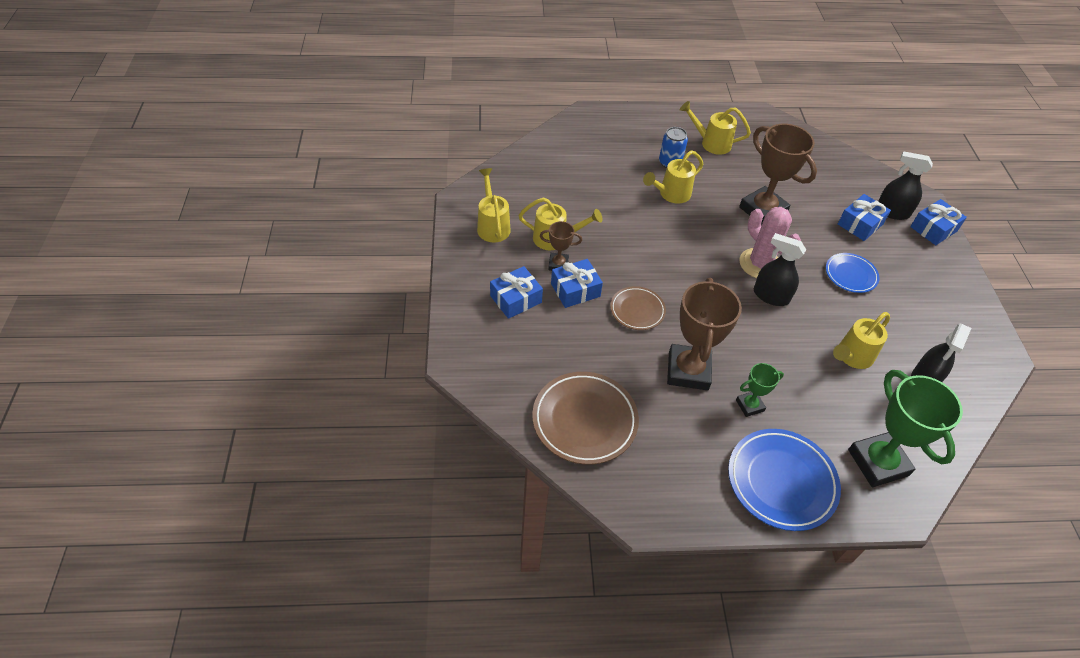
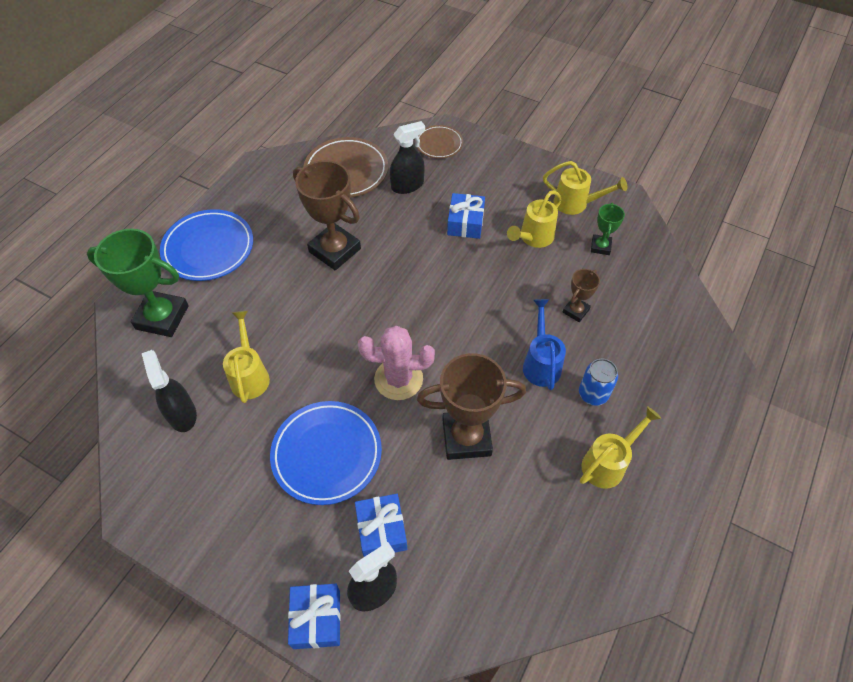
camera: 125 degrees right, 5 degrees up
blue gift [490,266,543,319] -> none
brown trophy [540,221,582,271] -> brown trophy moved to [563,269,600,322]
brown plate [610,286,666,330] -> brown plate moved to [415,125,463,159]
yellow watering can [643,150,703,204] -> blue watering can [523,299,566,390]
green trophy [736,363,784,417] -> green trophy moved to [591,203,625,255]
black spray bottle [754,233,806,306] -> black spray bottle moved to [390,121,425,194]
blue plate [826,253,880,293] -> blue plate [270,401,382,505], size x1.71

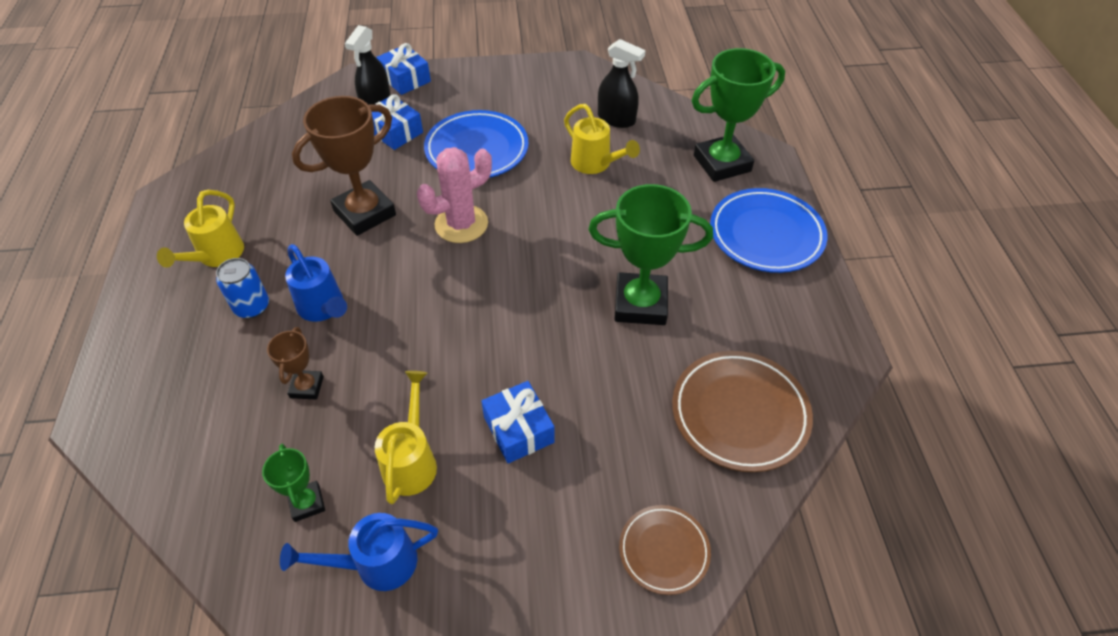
camera: 145 degrees right, 5 degrees down
brown trophy [293,160,361,270] -> green trophy [588,184,713,325]
black spray bottle [390,121,425,194] -> none
yellow watering can [543,161,627,215] -> blue watering can [280,513,438,591]

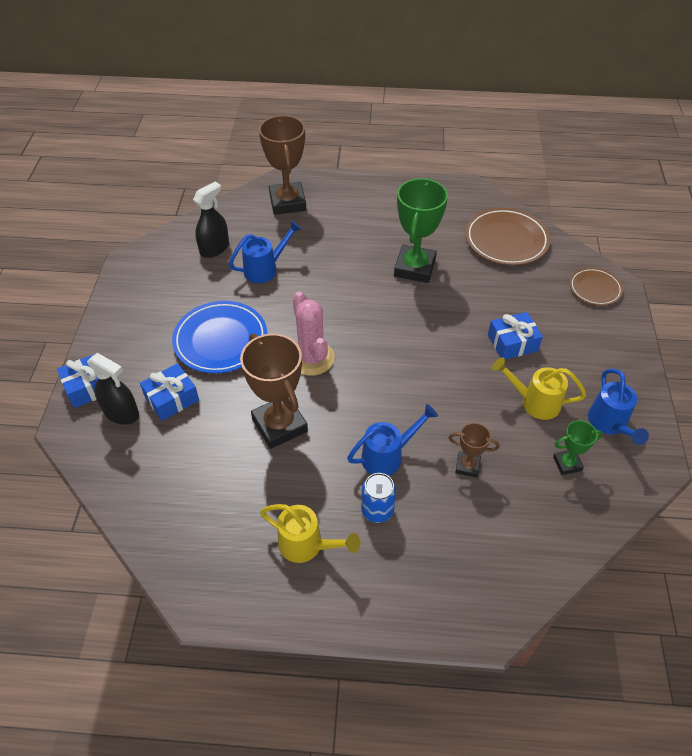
camera: 80 degrees left, 0 degrees up
yellow watering can [564,104,640,174] -> blue watering can [229,220,302,283]
green trophy [692,48,785,182] -> brown trophy [259,115,306,215]
blue plate [710,188,827,273] -> none

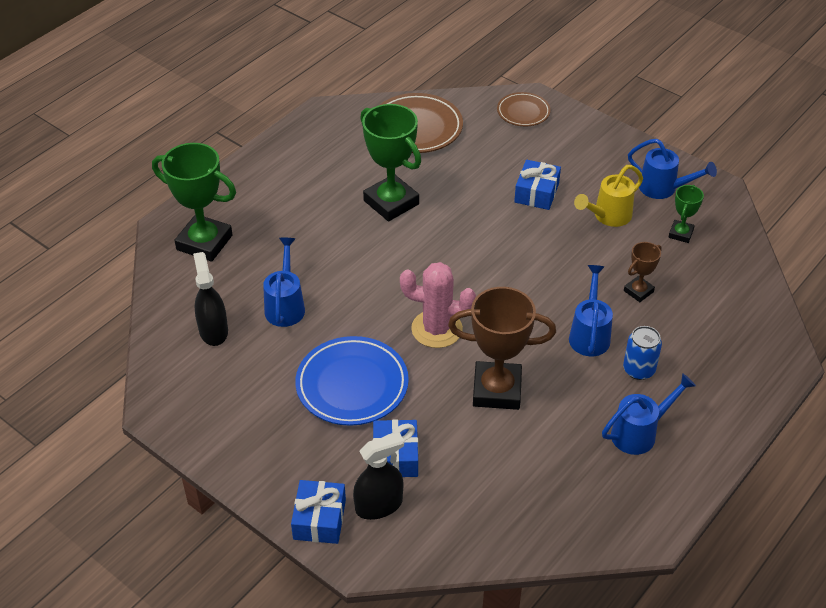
camera: 55 degrees left, 5 degrees down
brown trophy [259,115,306,215] -> green trophy [152,143,236,262]
yellow watering can [260,504,360,563] -> blue watering can [602,373,696,455]

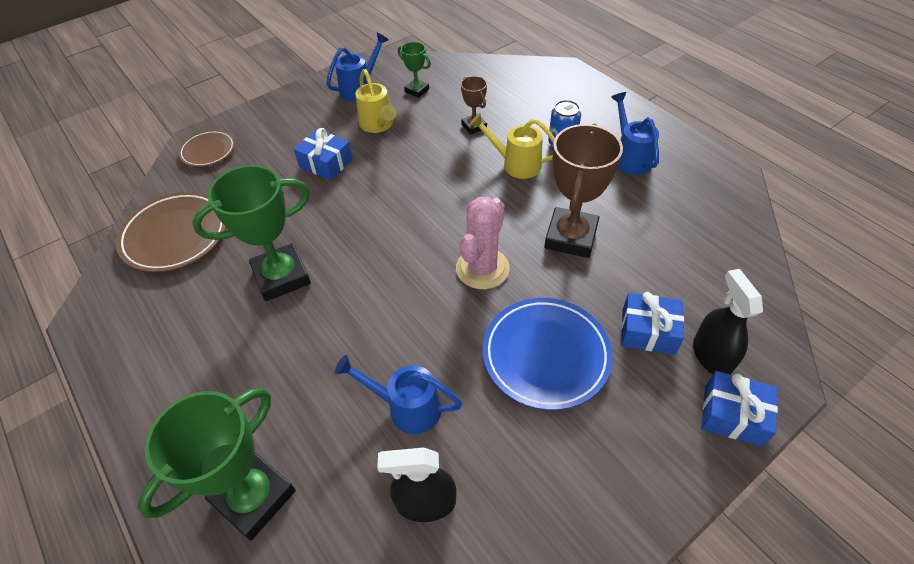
camera: 75 degrees left, 5 degrees up
blue watering can [569,265,613,356] -> yellow watering can [470,113,555,179]

